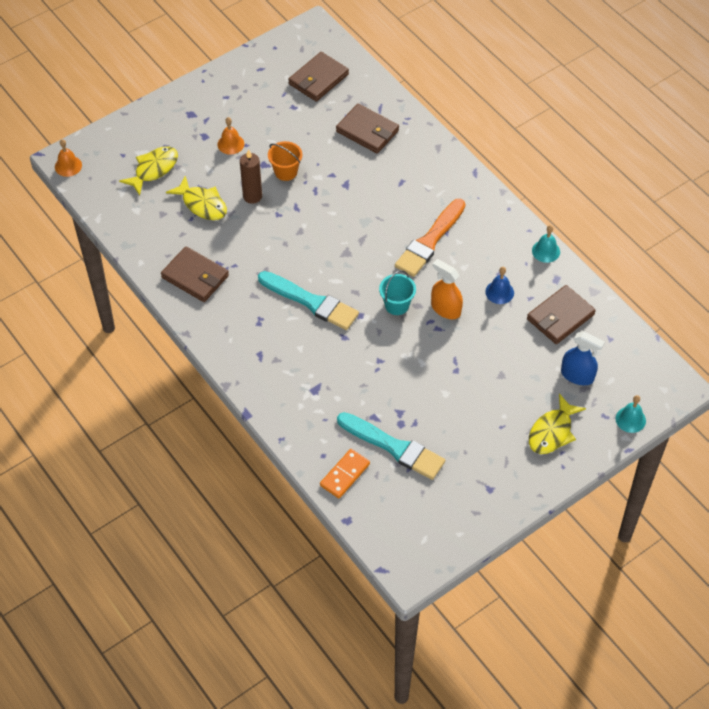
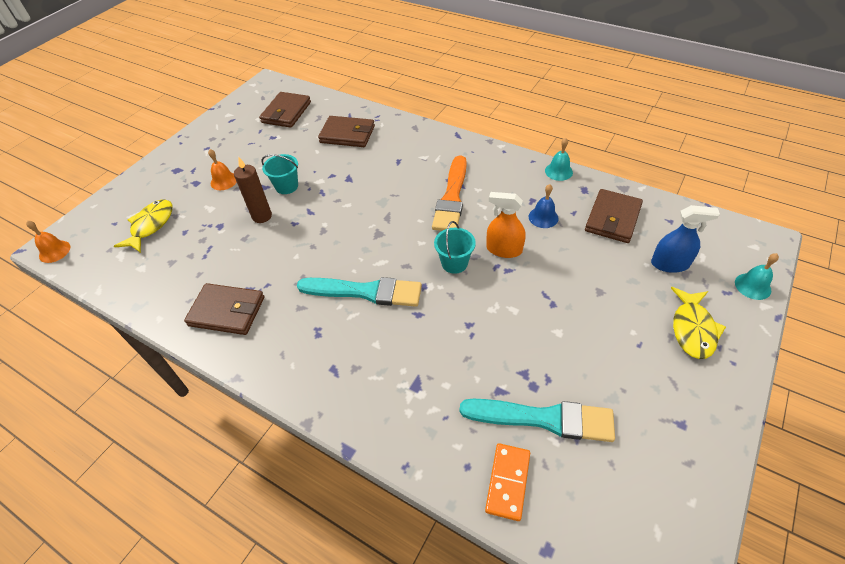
camera: 20 degrees left, 5 degrees down
yellow fish [166,176,227,220] -> none
orange bucket [268,141,302,181] -> turquoise bucket [262,154,298,194]

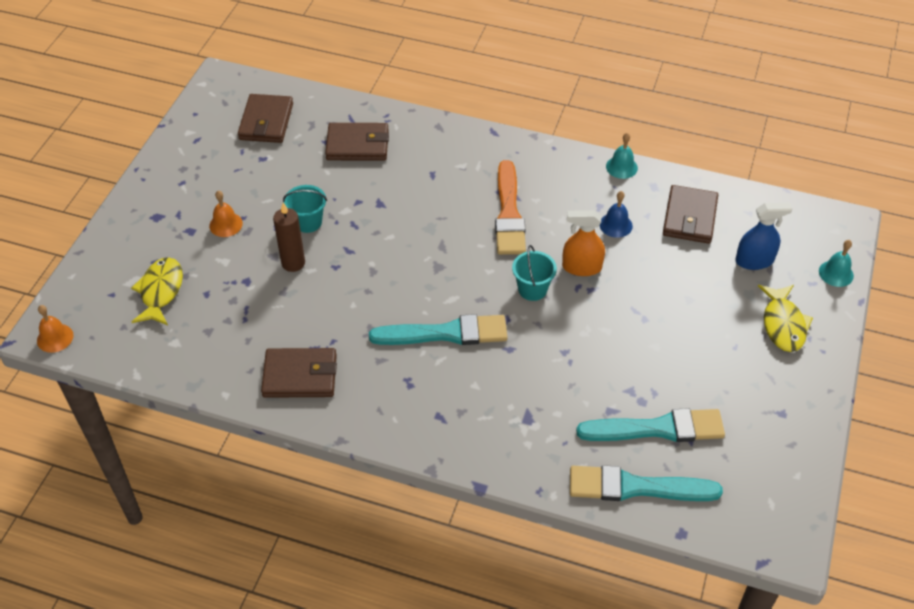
camera: 15 degrees left, 0 degrees up
orange domino [485,443,530,521] -> turquoise brush [570,465,723,501]

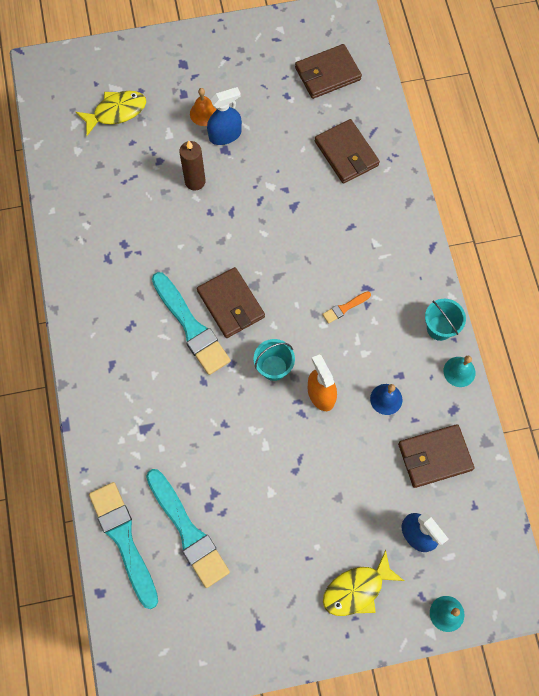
camera: 60 degrees right, 20 degrees up
orange bell [37,305,74,353] -> none
brown wallet [261,348,337,398] -> brown wallet moved to [197,267,265,338]
turquoise bucket [283,185,327,233] -> turquoise bucket moved to [425,299,466,341]
orange brush [495,160,526,255] -> orange brush [322,292,371,324], size x0.45
none -> blue spray bottle [207,87,242,145]

